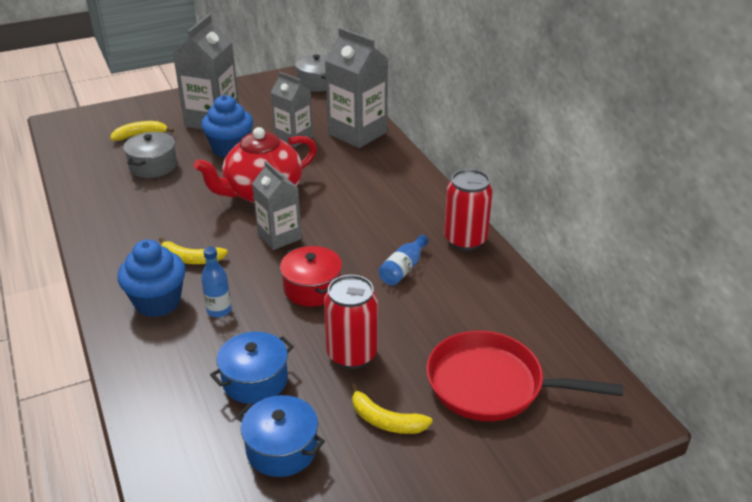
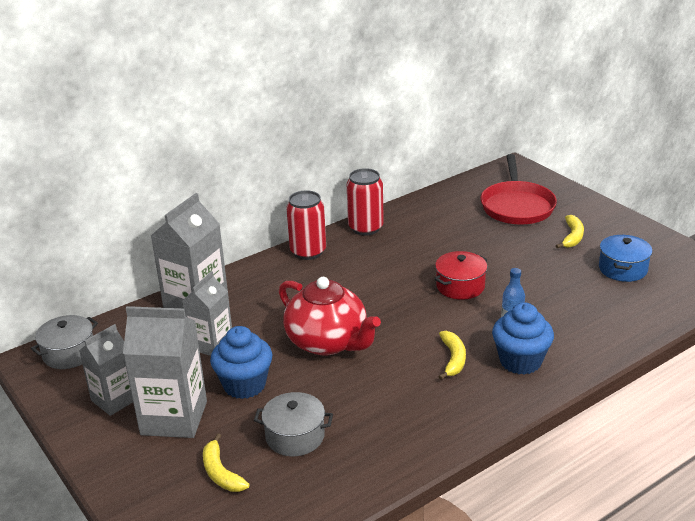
camera: 100 degrees left, 5 degrees down
blue pot [210,332,294,404] -> none
grey carton [252,161,302,250] -> grey carton moved to [79,324,133,416]
red can [324,275,378,369] -> red can moved to [286,190,326,260]
blue bottle [378,235,429,285] -> none

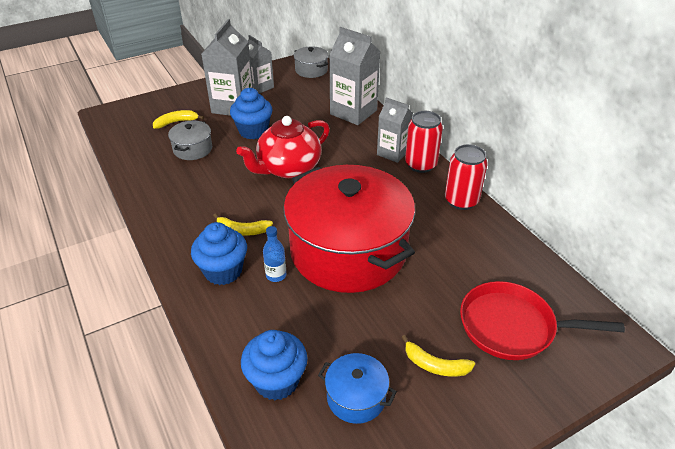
camera: 95 degrees right, 10 degrees up
grey carton [182,271,232,356] -> grey carton moved to [377,97,413,163]
red pot [434,251,487,300] -> red pot [283,165,415,293], size x2.46
none -> blue cupcake [241,330,307,400]

